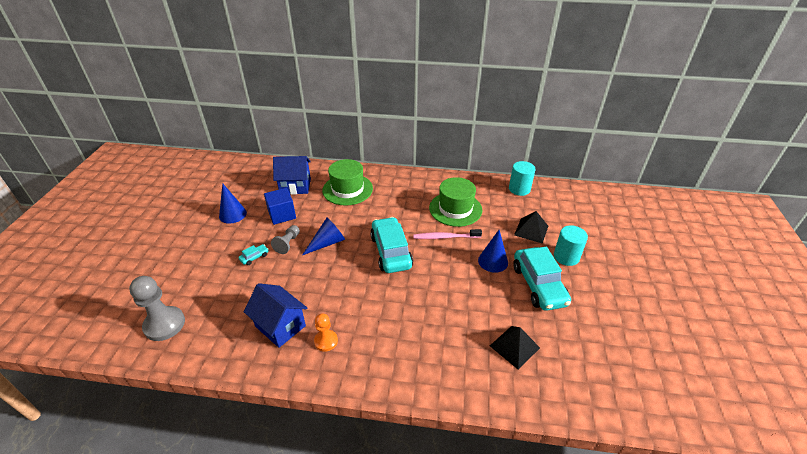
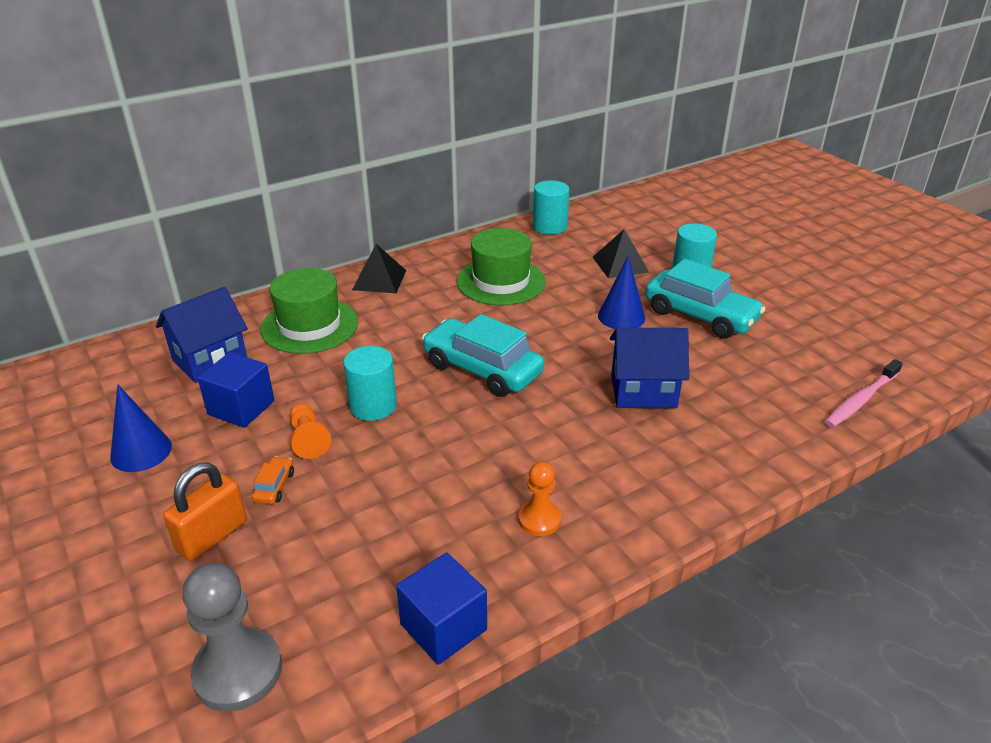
camera: 40 degrees left, 5 degrees down
turquoise car [239,244,269,265] -> orange car [252,456,294,504]
blue house [244,283,307,348] -> blue house moved to [610,327,689,408]
grey pawn [271,225,300,254] -> orange pawn [290,403,331,459]
blue cone [302,218,345,255] -> turquoise cylinder [343,346,397,421]
pink toothbrush [413,229,482,239] -> pink toothbrush moved to [825,359,903,427]
black pyramid [490,326,540,369] -> black pyramid moved to [352,244,406,293]
none -> orange padlock [163,462,247,561]
none -> blue cube [396,553,487,665]

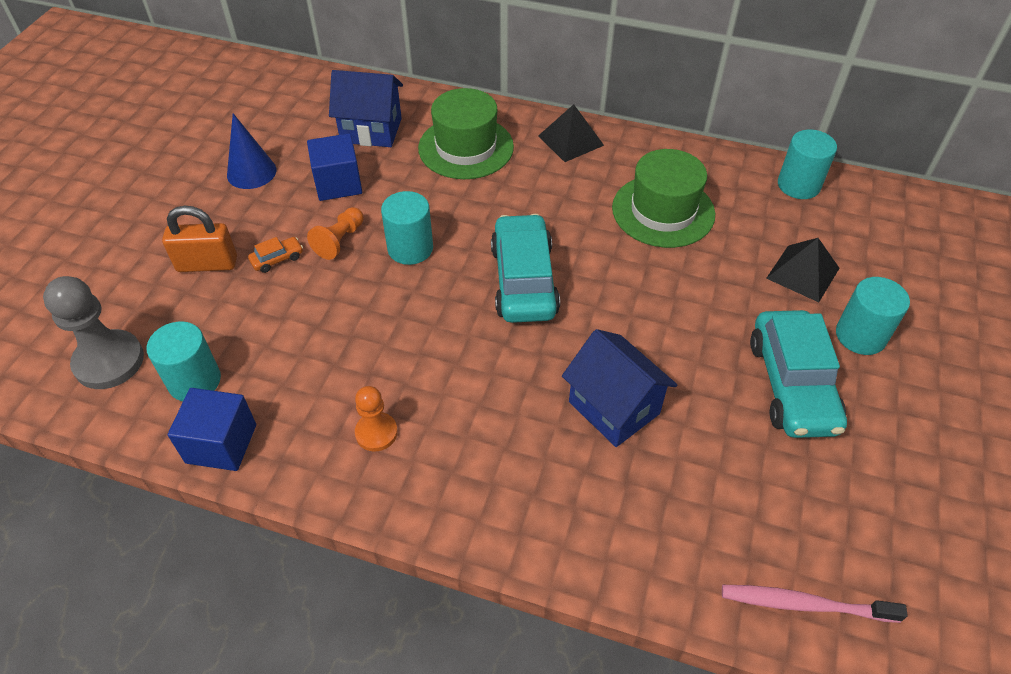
camera: 50 degrees right, 15 degrees up
blue cone [598,256,645,329] -> none
none -> turquoise cylinder [147,321,221,401]

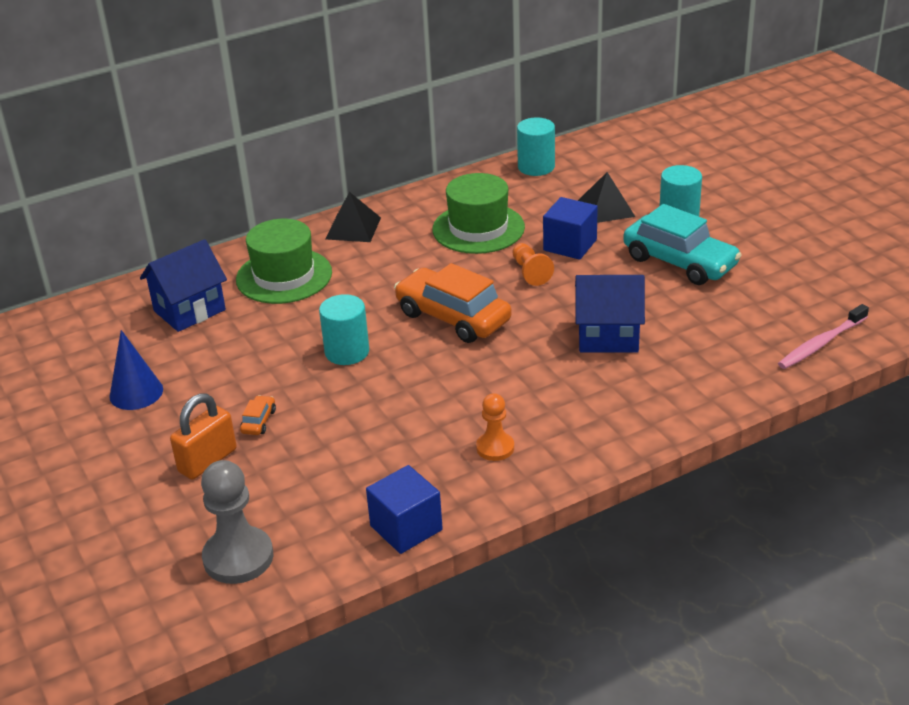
camera: 45 degrees left, 15 degrees down
turquoise cylinder [147,321,221,401] -> none
blue cube [307,133,362,201] -> blue cube moved to [543,197,598,260]
orange pawn [307,207,364,260] -> orange pawn moved to [512,243,554,286]
turquoise car [491,214,560,323] -> orange car [394,263,512,343]

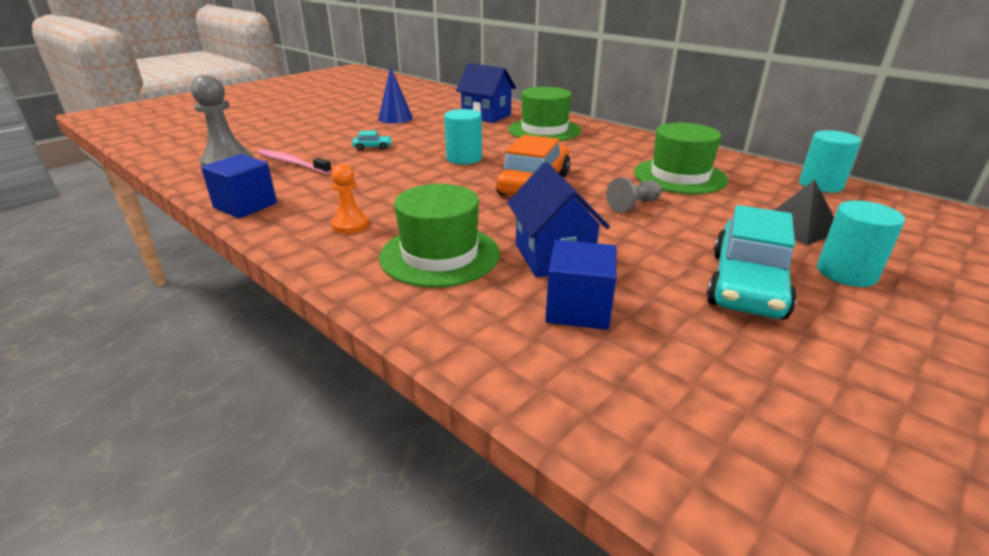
camera: 70 degrees right, 5 degrees down
orange padlock [170,393,237,480] -> none
orange car [240,395,276,435] -> turquoise car [352,130,392,151]
black pyramid [325,192,381,242] -> none
orange pawn [512,243,554,286] -> grey pawn [606,177,662,213]
blue cube [543,197,598,260] -> blue cube moved to [545,240,617,330]
pink toothbrush [778,304,869,369] -> pink toothbrush moved to [257,149,332,174]
none -> green hat [379,184,500,287]

